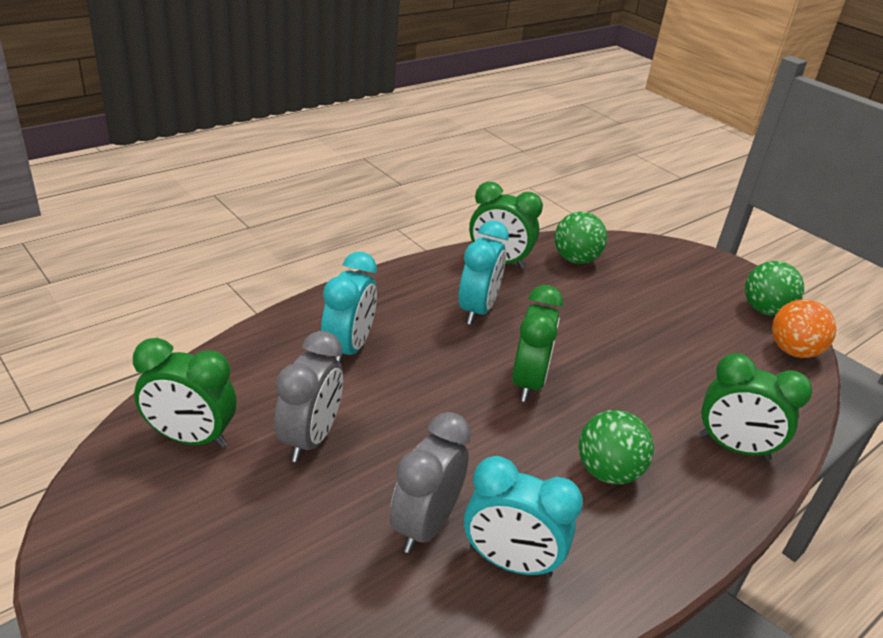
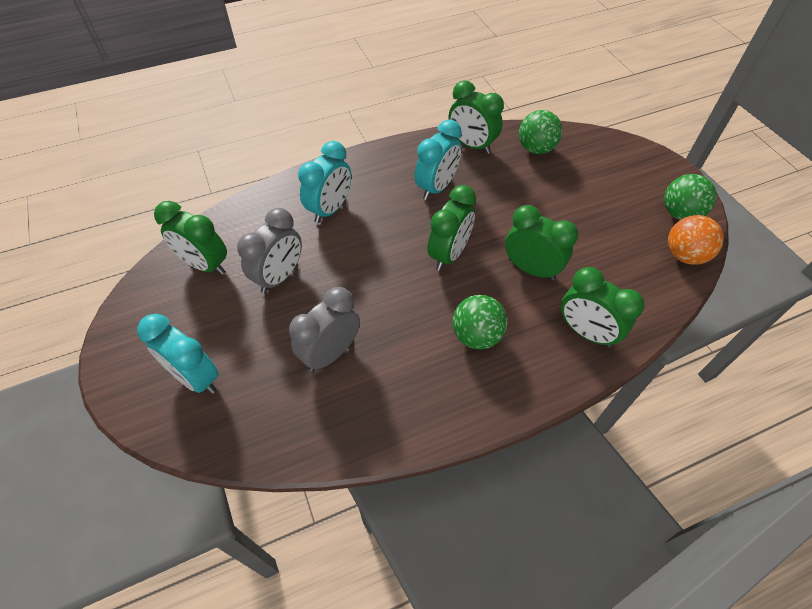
camera: 20 degrees right, 20 degrees up
turquoise clock [464,456,583,578] -> turquoise clock moved to [137,314,219,394]
none -> green clock [505,205,578,280]

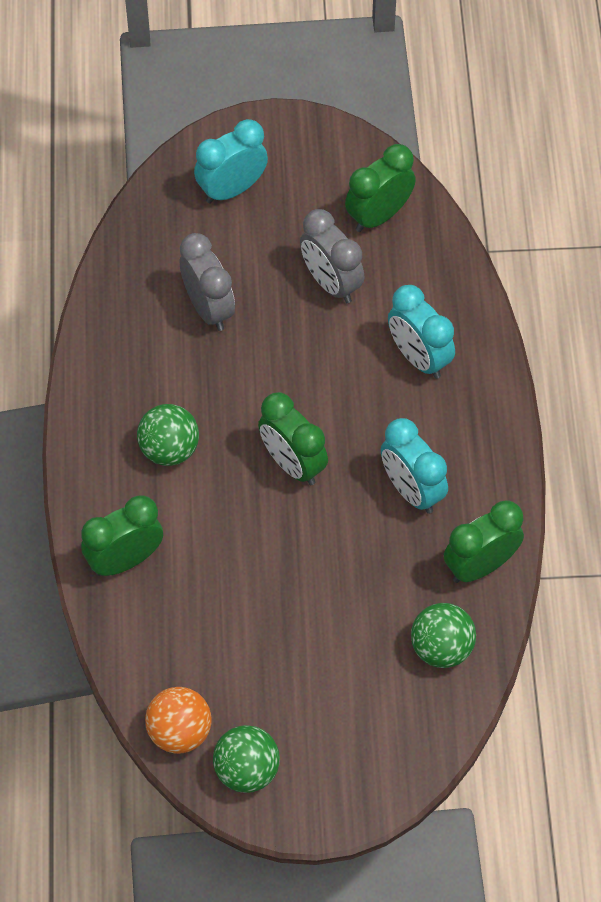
camera: 110 degrees right, 5 degrees up
green clock [505,205,578,280] -> none

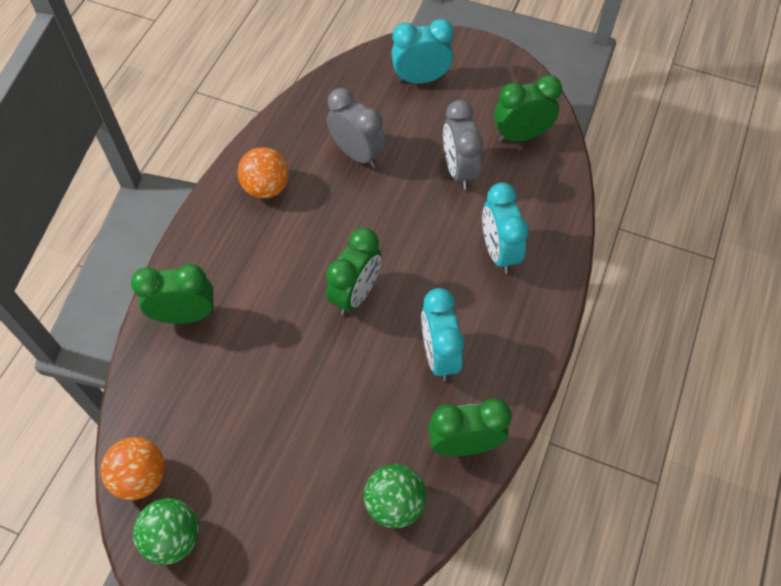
camera: 25 degrees right, 0 degrees up
green ball [137,404,199,466] -> none
grey clock [180,233,235,331] -> grey clock turned 45 degrees counterclockwise [327,88,386,168]
green clock [258,392,328,485] -> green clock turned 135 degrees counterclockwise [326,228,382,315]
none -> orange ball [237,147,289,199]

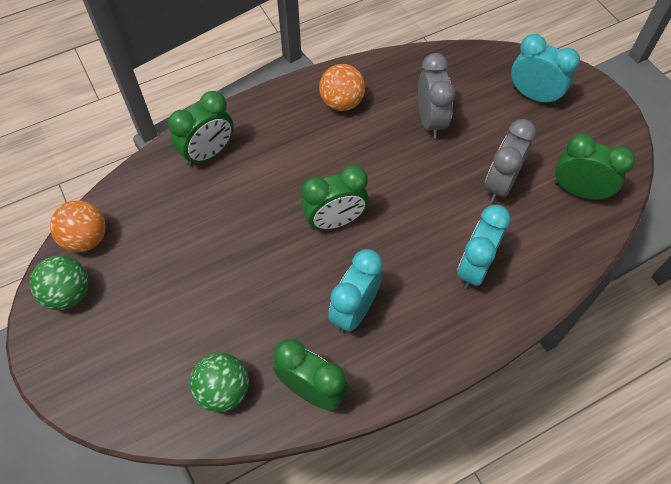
camera: 40 degrees right, 0 degrees up
green clock [131,264,214,324] -> green clock turned 105 degrees clockwise [168,91,234,166]

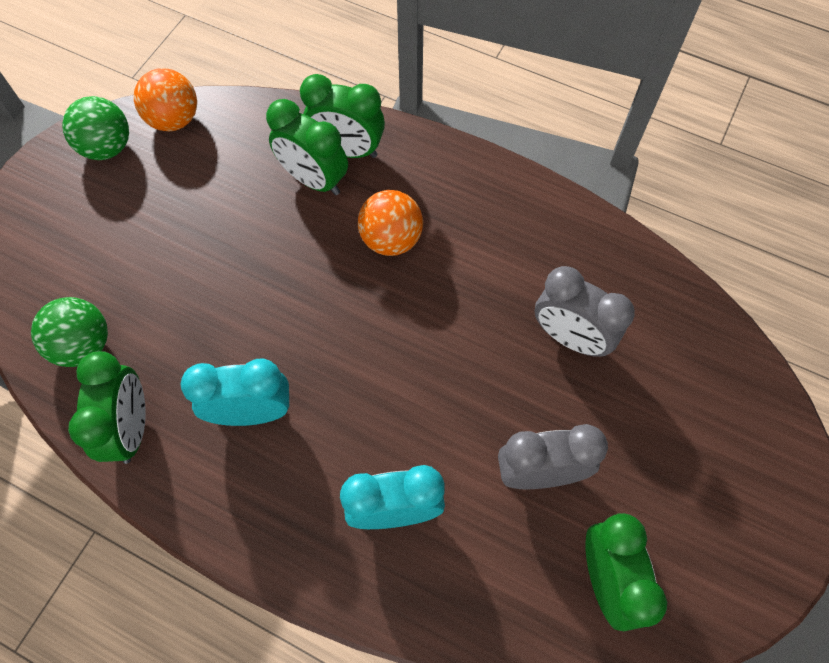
camera: 55 degrees right, 5 degrees up
green clock [301,165,369,230] -> green clock moved to [266,99,348,195]
orange ball [319,64,365,111] -> orange ball moved to [358,190,423,256]
grey clock [418,53,455,139] -> grey clock turned 75 degrees clockwise [534,266,635,357]
turquoise clock [511,34,580,106] -> none

